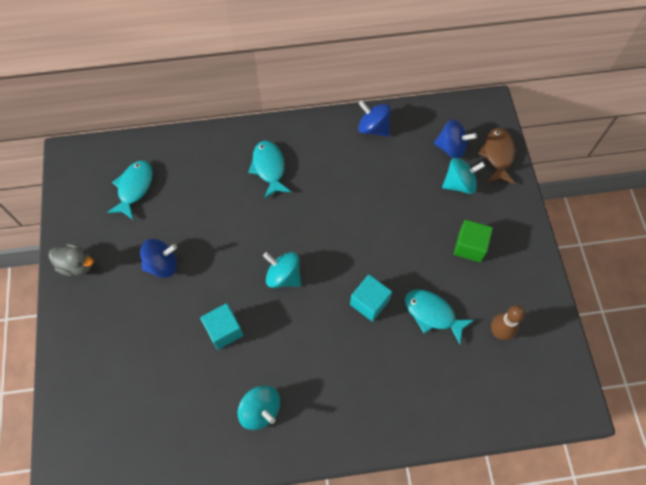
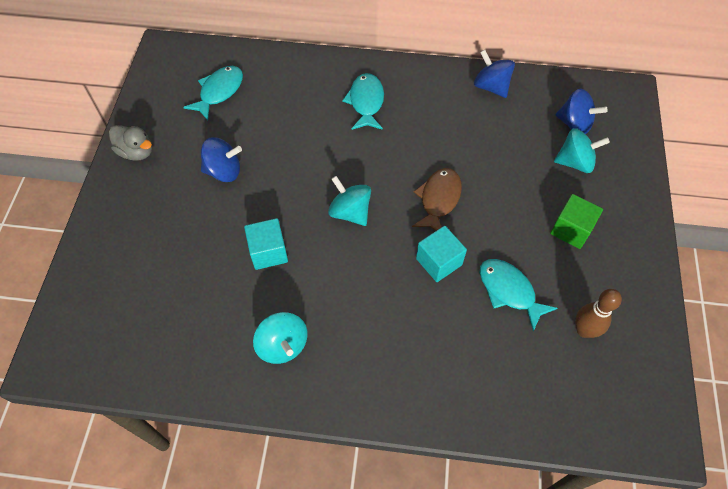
camera: 15 degrees right, 5 degrees down
brown fish [478,128,515,184] -> brown fish moved to [412,168,462,231]

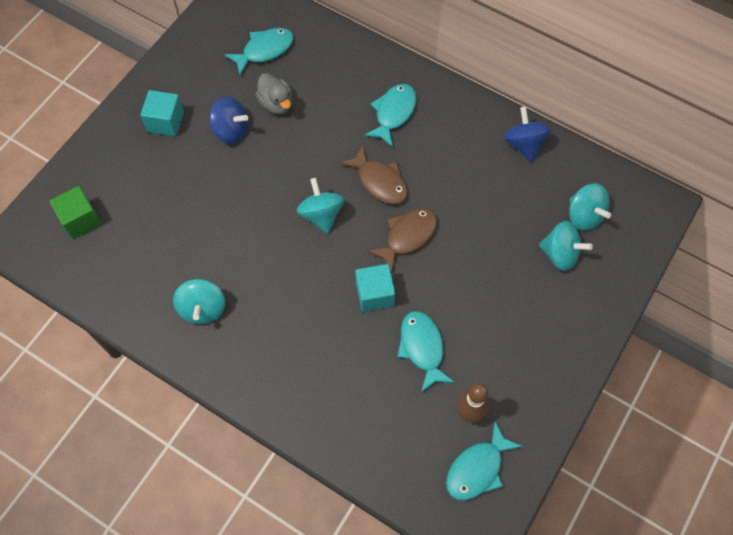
camera: 25 degrees right, 5 degrees up
grey duck [109,125,152,161] -> grey duck moved to [255,73,292,114]
turquoise cube [244,218,288,270] -> turquoise cube moved to [140,90,184,136]
green cube [550,194,603,249] -> green cube moved to [50,186,101,239]
blue spinning top [556,89,608,134] -> turquoise spinning top [569,184,611,231]
none -> brown fish [340,145,408,204]
none -> turquoise fish [446,421,523,501]

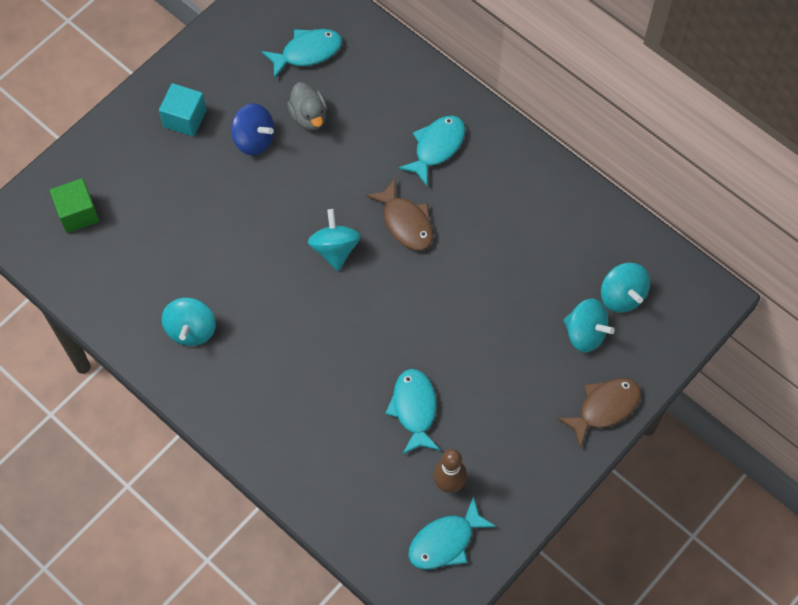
camera: 10 degrees right, 0 degrees up
turquoise cube [355,264,395,312] -> none
brown fish [367,208,437,273] -> brown fish moved to [557,378,641,447]
blue spinning top [504,106,551,162] -> none

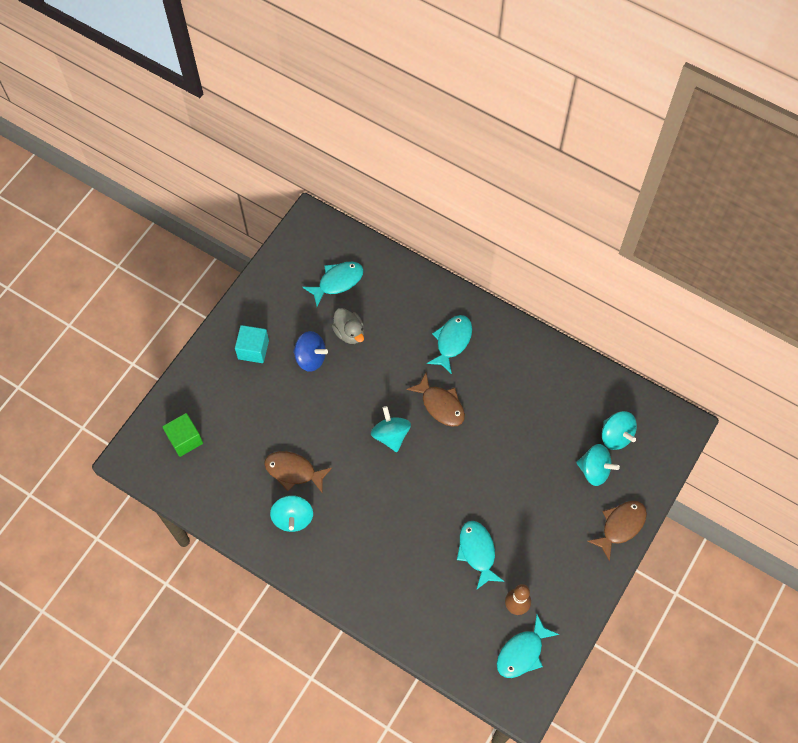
camera: 10 degrees left, 0 degrees up
none -> brown fish [264,451,332,493]

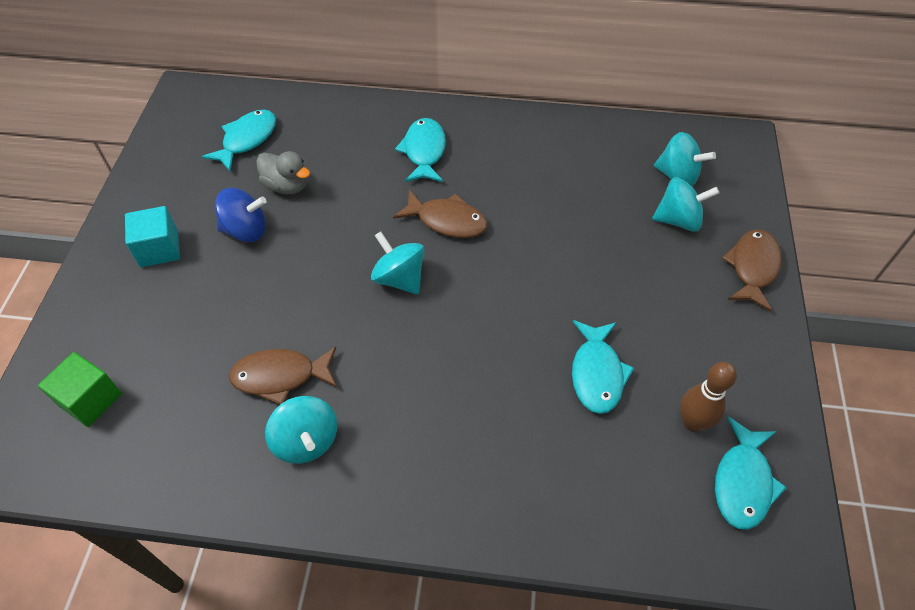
camera: 25 degrees left, 10 degrees down
turquoise fish [457,521,504,590] -> turquoise fish turned 135 degrees counterclockwise [572,320,634,414]

